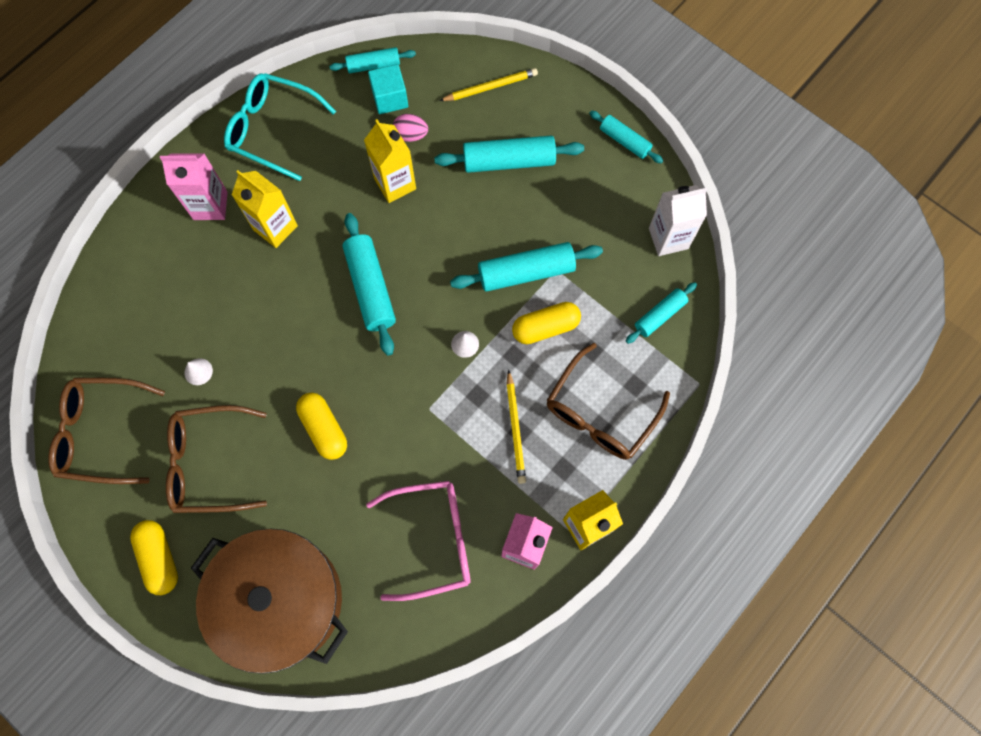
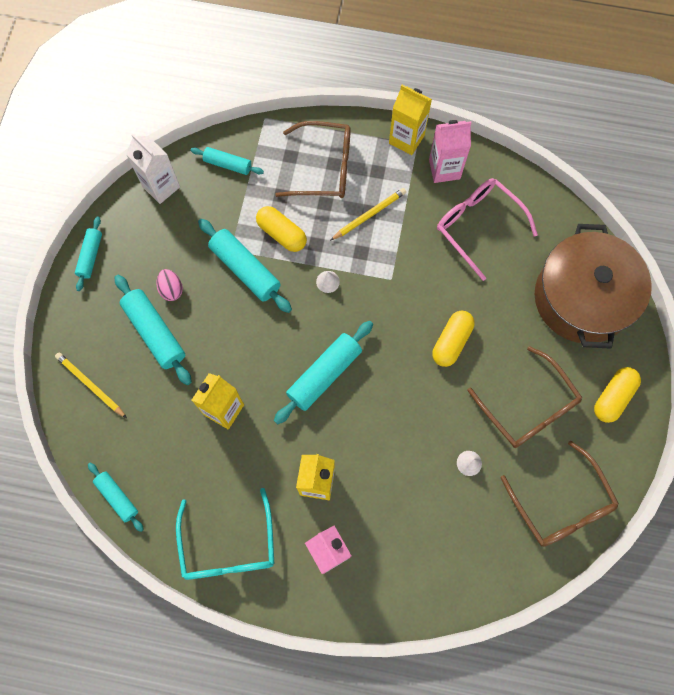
camera: 120 degrees left, 0 degrees up
turquoise cube [368,64,408,114] -> none
pink egg [393,114,428,142] -> pink egg moved to [156,269,183,301]

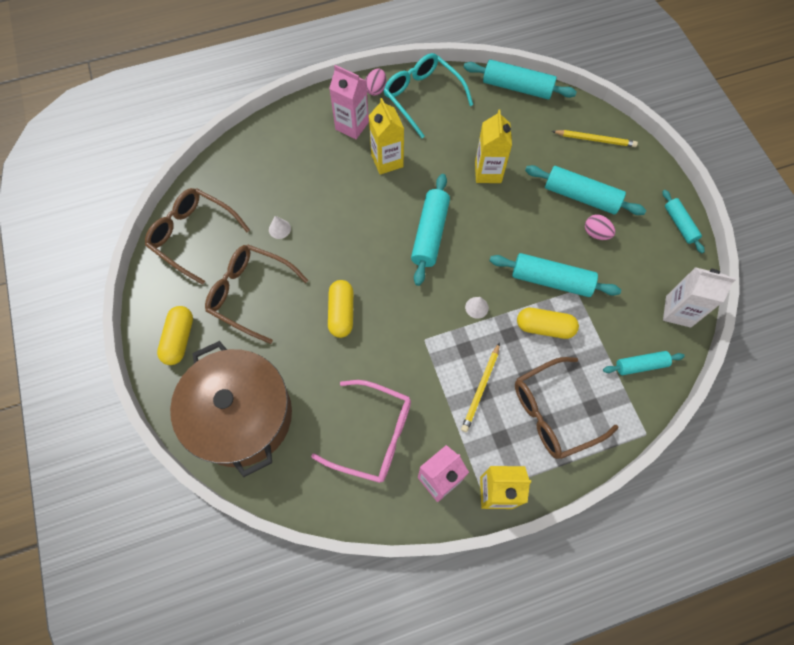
camera: 150 degrees right, 5 degrees down
turquoise rolling pin [88,463,144,532] -> turquoise rolling pin [464,60,577,99], size x1.65
none -> pink egg [365,68,386,96]

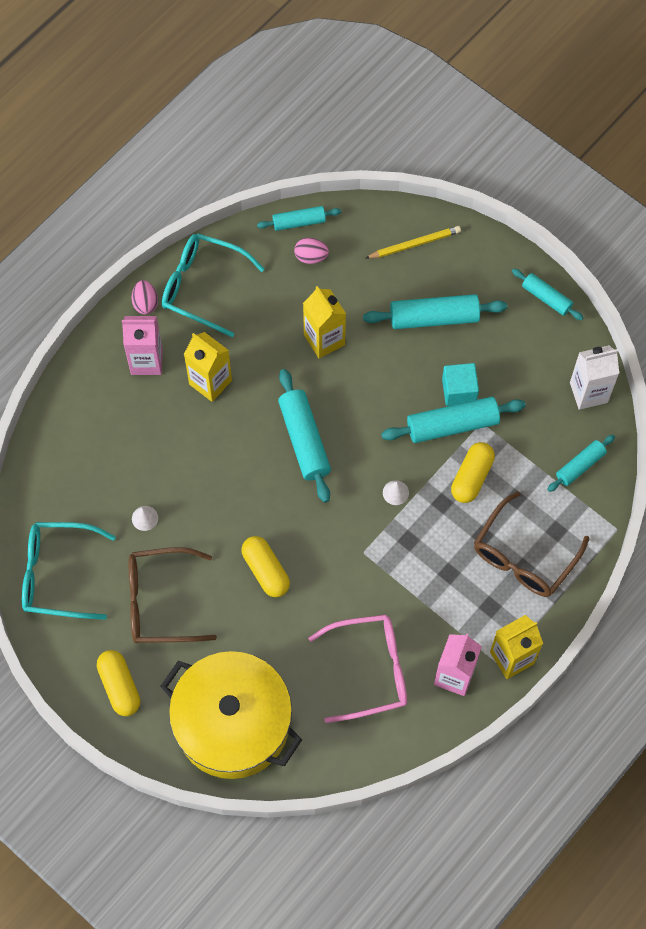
camera: 30 degrees left, 0 degrees up
brown glasses [145,188,250,285] -> turquoise glasses [22,522,116,620]
brown pot [170,341,292,477] -> yellow pot [160,651,302,779]
yellow pencil [461,342,500,432] -> none
turquoise rolling pin [464,60,577,99] -> turquoise rolling pin [257,206,341,231], size x0.60
yellow capsule [517,308,579,339] -> yellow capsule turned 45 degrees counterclockwise [451,442,495,503]
pink egg [585,215,615,240] -> pink egg moved to [294,238,329,264]
none -> turquoise cube [442,363,479,406]

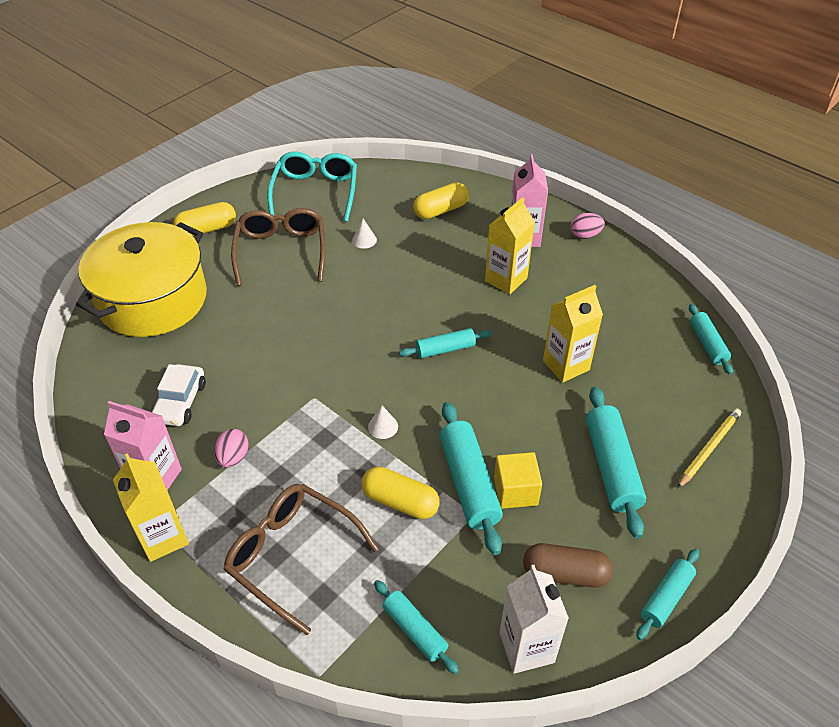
camera: 90 degrees right, 20 degrees down
turquoise glasses [162,233,264,337] -> none
yellow capsule [241,536,290,597] -> yellow capsule moved to [413,182,469,219]
turquoise rolling pin [278,369,331,503] -> turquoise rolling pin [399,328,491,358], size x0.60
pink egg [294,238,329,264] -> pink egg moved to [214,429,249,468]
pink glasses [308,614,407,723] -> white car [151,364,206,426]
yellow pencil [366,226,461,259] -> yellow pencil turned 120 degrees counterclockwise [677,408,741,489]
turquoise cube [442,363,479,406] -> yellow cube [494,452,542,509]
none -> brown capsule [523,543,613,588]

